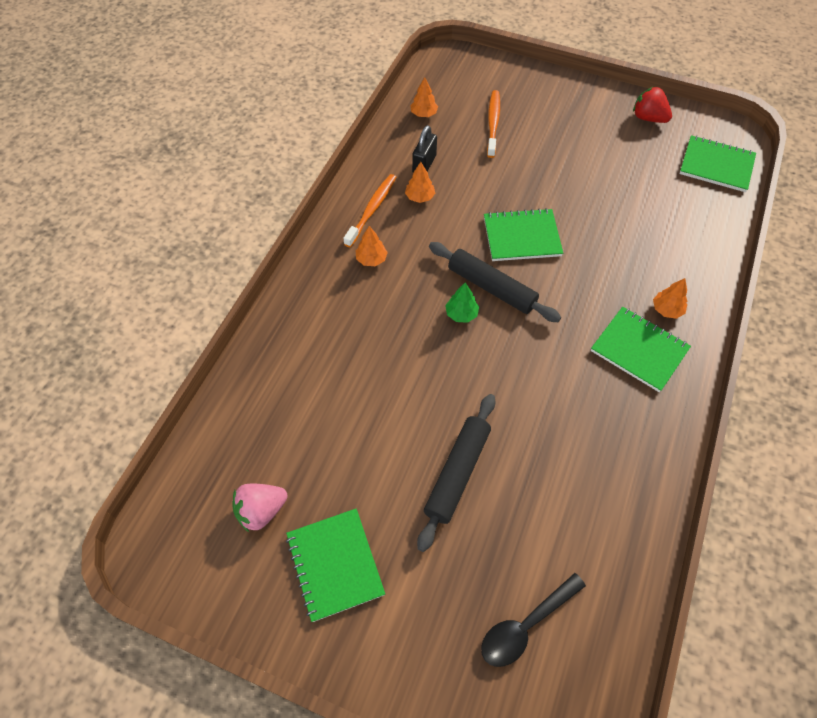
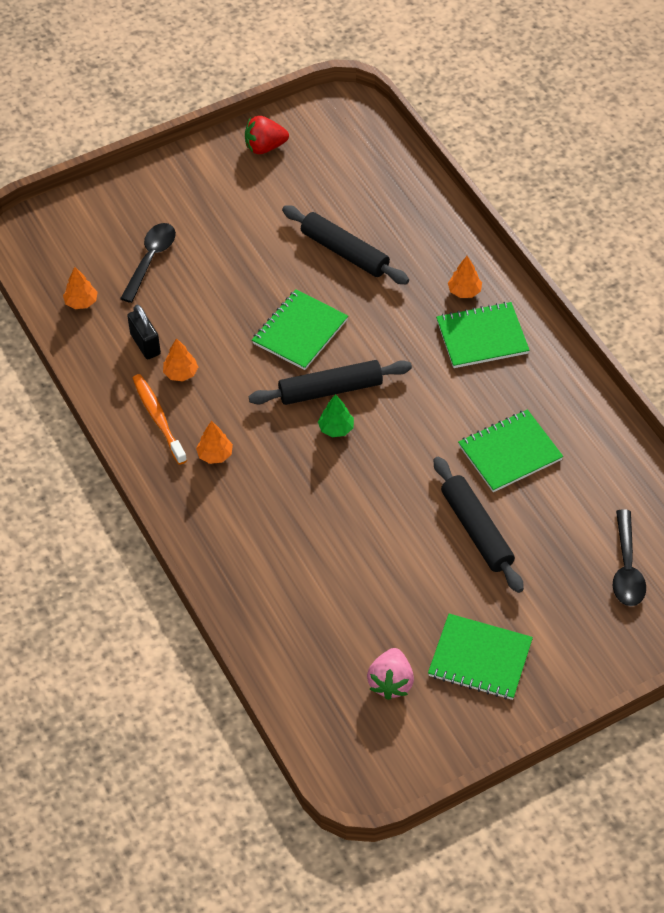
camera: 50 degrees left, 5 degrees down
orange toothbrush [487,90,500,158] -> black spoon [120,223,176,303]
green notebook [680,135,756,192] -> green notebook moved to [458,409,563,492]
none -> black rolling pin [282,205,409,284]

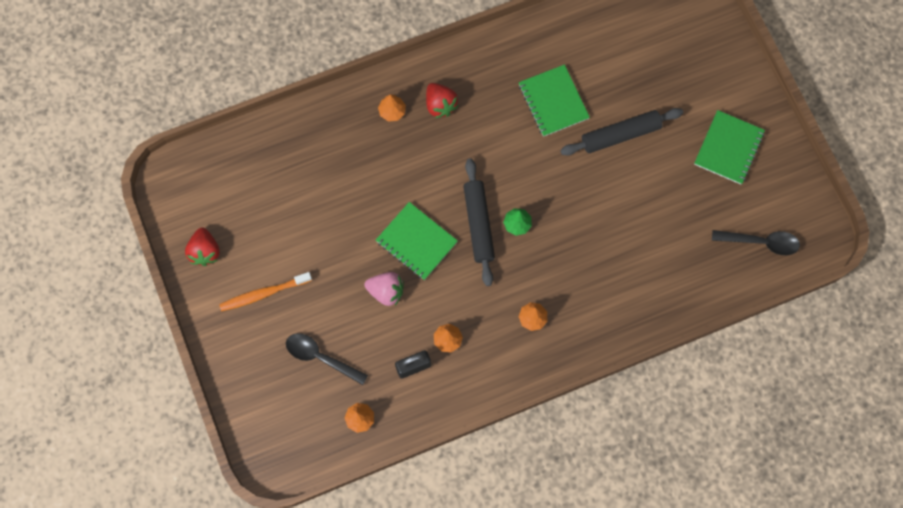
camera: 85 degrees left, 20 degrees up
orange toothbrush [132,374,187,465] -> orange toothbrush moved to [219,272,312,311]
black rolling pin [282,205,409,284] -> none
pink strawberry [367,648,414,700] -> pink strawberry moved to [364,272,404,306]
green notebook [436,302,530,368] -> red strawberry [426,83,458,118]
black spoon [613,509,646,606] -> black spoon moved to [712,230,800,255]

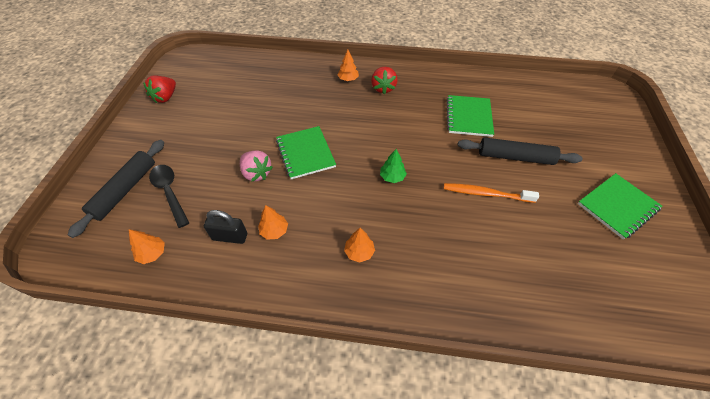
camera: 30 degrees right, 20 degrees down
orange toothbrush [219,272,312,311] -> orange toothbrush moved to [444,183,539,203]
black rolling pin [463,158,495,286] -> black rolling pin moved to [68,140,164,238]
black spoon [712,230,800,255] -> none

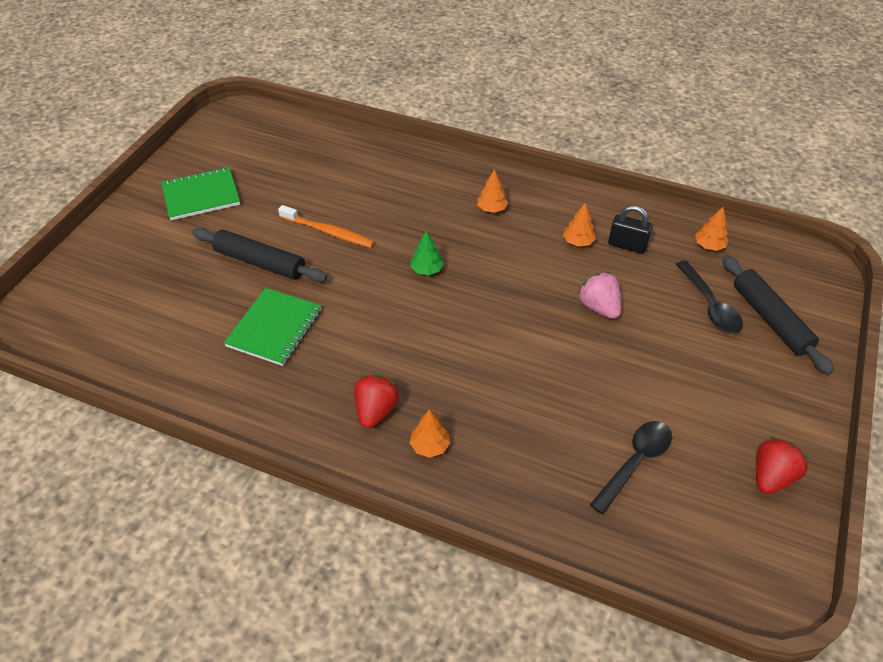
camera: 165 degrees left, 5 degrees down
black rolling pin [68,140,164,238] -> black rolling pin turned 60 degrees counterclockwise [722,255,834,374]
green notebook [276,126,336,179] -> none
none -> black spoon [590,421,672,515]

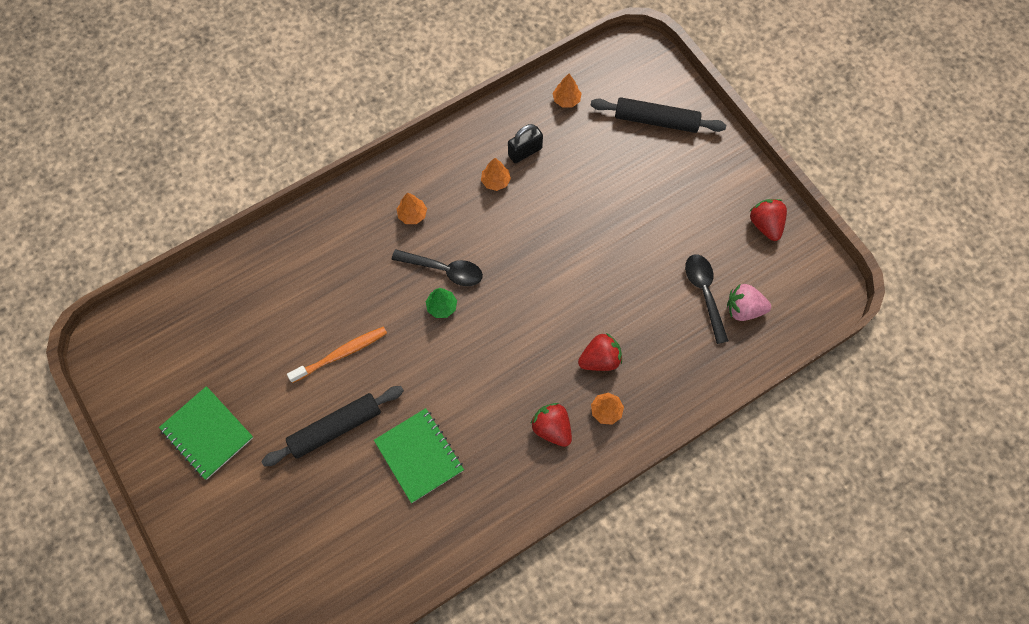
camera: 55 degrees left, 20 degrees up
green notebook [161,167,240,220] -> green notebook turned 60 degrees counterclockwise [159,386,253,480]
pink strawberry [577,272,621,319] -> pink strawberry moved to [727,284,771,321]
black spoon [676,260,743,333] -> black spoon moved to [391,249,483,286]
none -> red strawberry [578,333,622,371]

